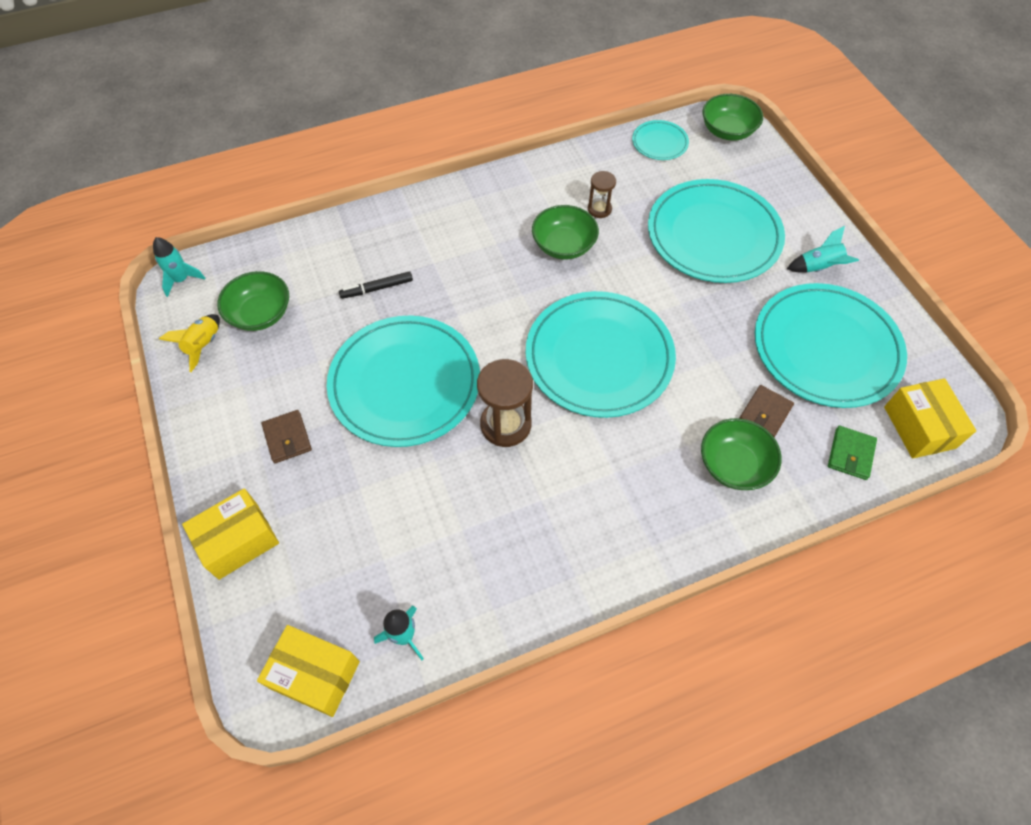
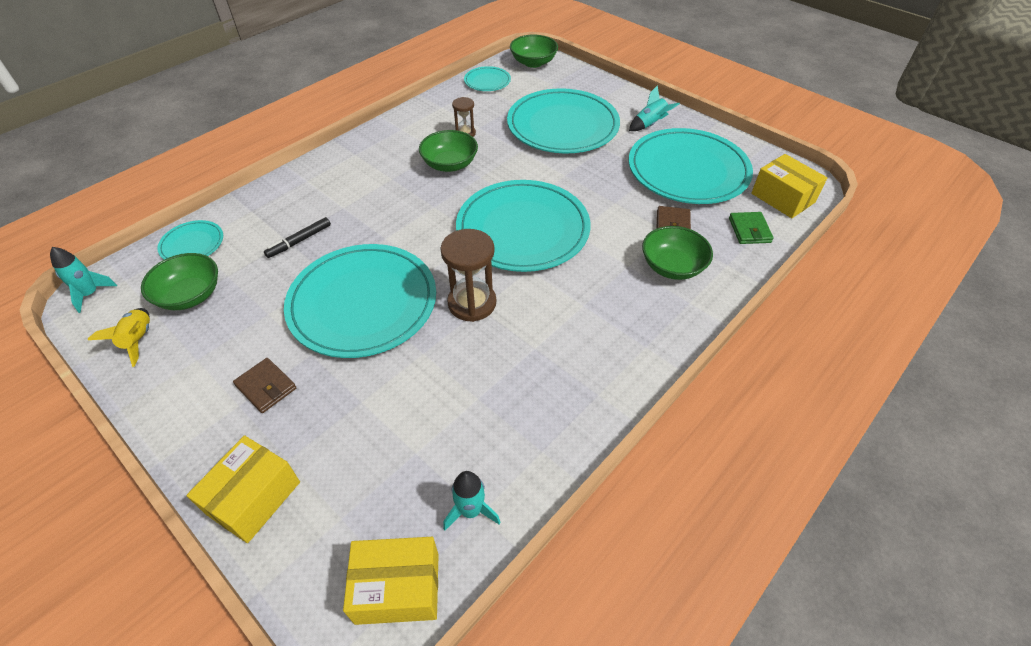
camera: 25 degrees left, 10 degrees down
none -> turquoise plate [157,220,223,260]

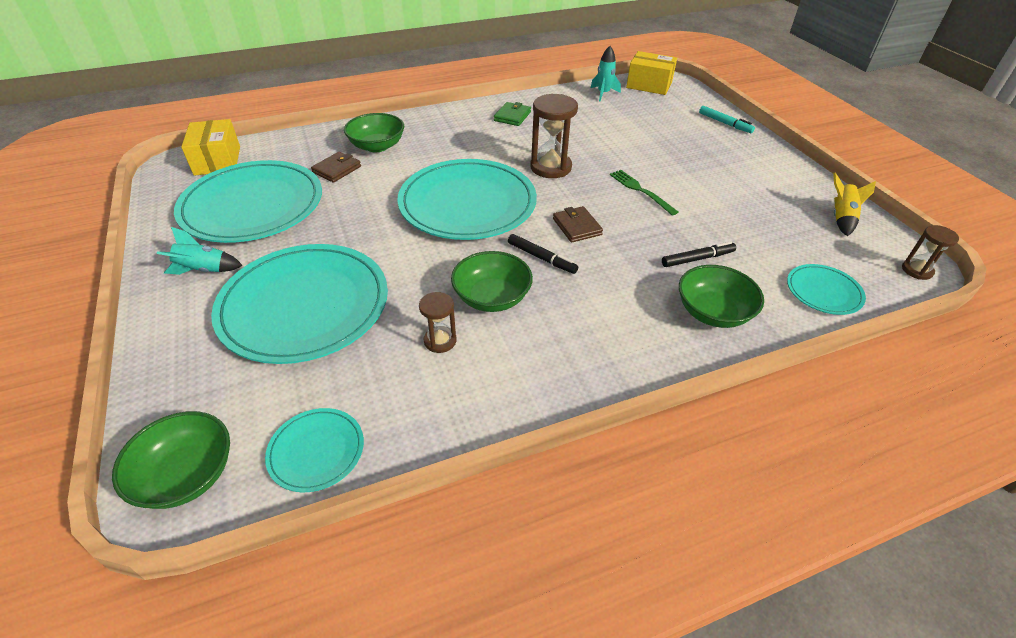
camera: 155 degrees left, 5 degrees down
turquoise rocket [50,247,117,313] -> brown hourglass [902,225,959,280]
green bowl [141,253,218,310] -> green bowl moved to [679,265,764,328]
yellow box [186,435,300,543] -> turquoise marker [699,106,755,133]
brown wallet [233,358,296,413] -> brown wallet moved to [553,206,603,243]
turquoise plate [284,244,436,358] -> green fork [610,170,678,216]
green wallet [729,212,774,244] -> green wallet moved to [494,102,531,126]
none -> black marker [508,234,578,274]

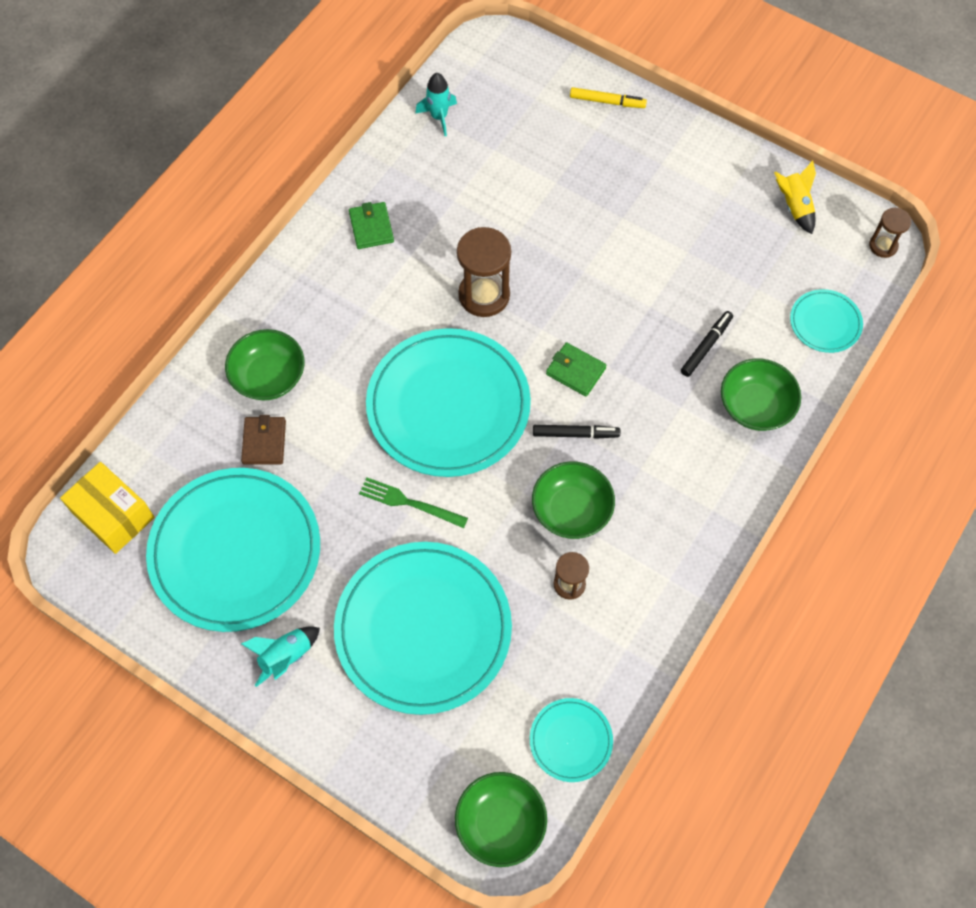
camera: 35 degrees left, 20 degrees up
brown wallet [553,206,603,243] -> green wallet [546,342,607,397]
green fork [610,170,678,216] -> green fork moved to [359,478,468,528]
yellow box [626,51,677,95] -> none
turquoise marker [699,106,755,133] -> yellow marker [570,87,647,108]

